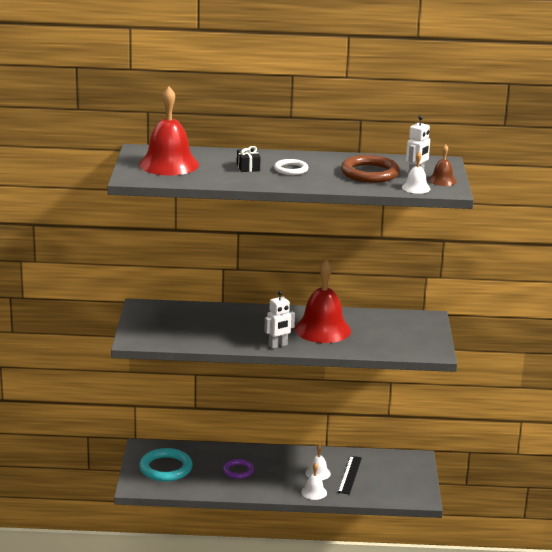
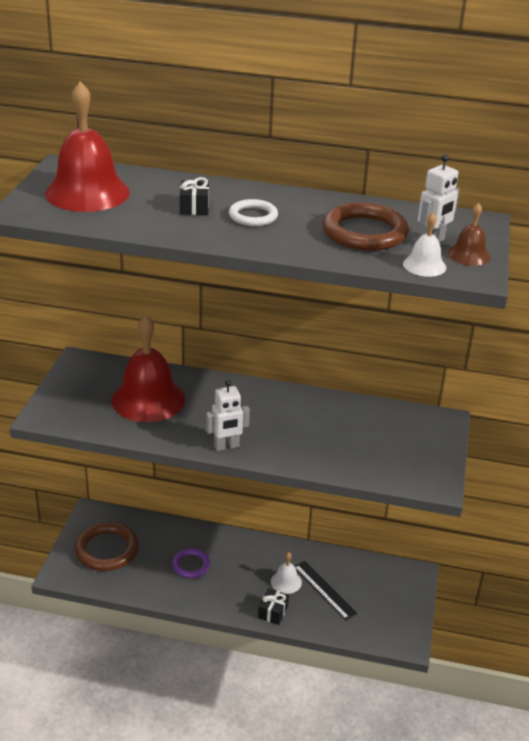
camera: 10 degrees right, 10 degrees up
turquoise ring [139,448,193,482] -> brown ring [75,522,139,571]
red bell [294,260,351,343] -> red bell moved to [112,315,185,422]
white bell [301,463,327,500] -> black gift [258,588,289,625]
black ruler [338,456,362,495] -> black ruler turned 60 degrees counterclockwise [294,561,358,620]

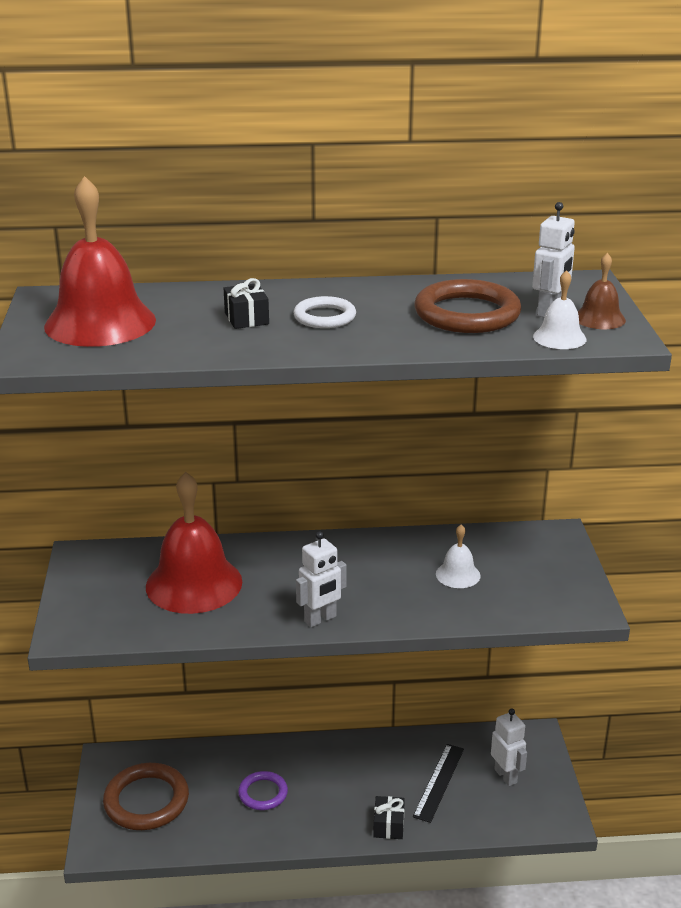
camera: 15 degrees left, 5 degrees down
white bell [271,552,302,594] -> white bell moved to [436,525,481,588]
black ruler [294,561,358,620] -> black ruler turned 75 degrees clockwise [413,744,464,823]
none -> white robot [491,708,527,786]

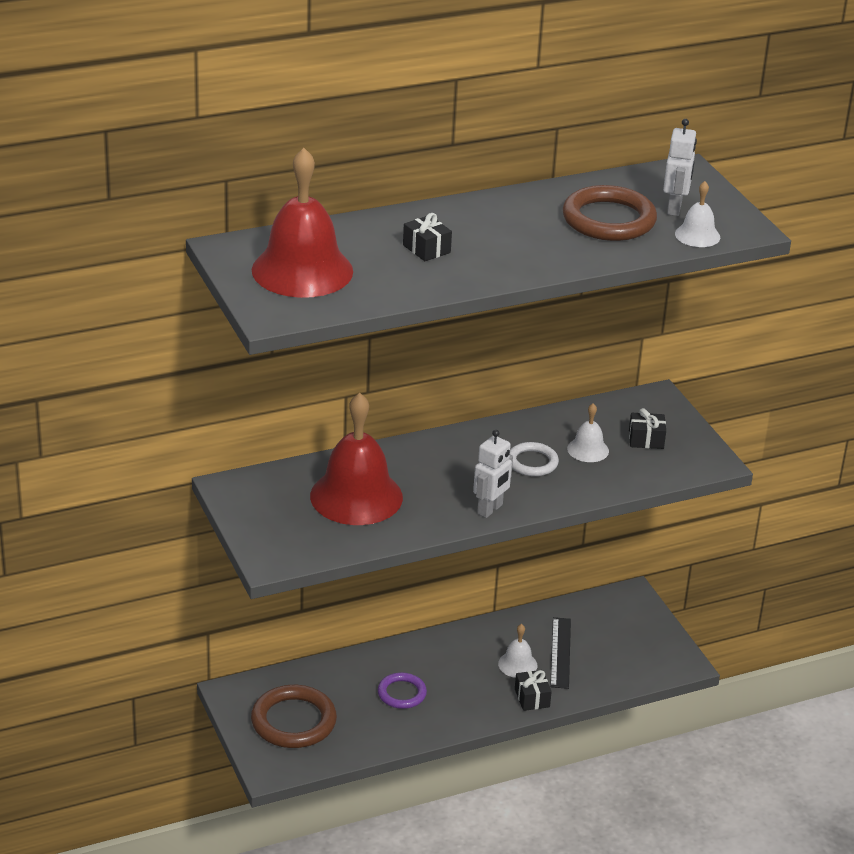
camera: 20 degrees left, 5 degrees up
white ring [294,296,356,328] -> white ring moved to [510,442,559,476]
white robot [491,708,527,786] -> none
brown bell [578,253,626,329] -> none
none -> white bell [498,624,537,678]
none -> black gift [629,408,666,449]

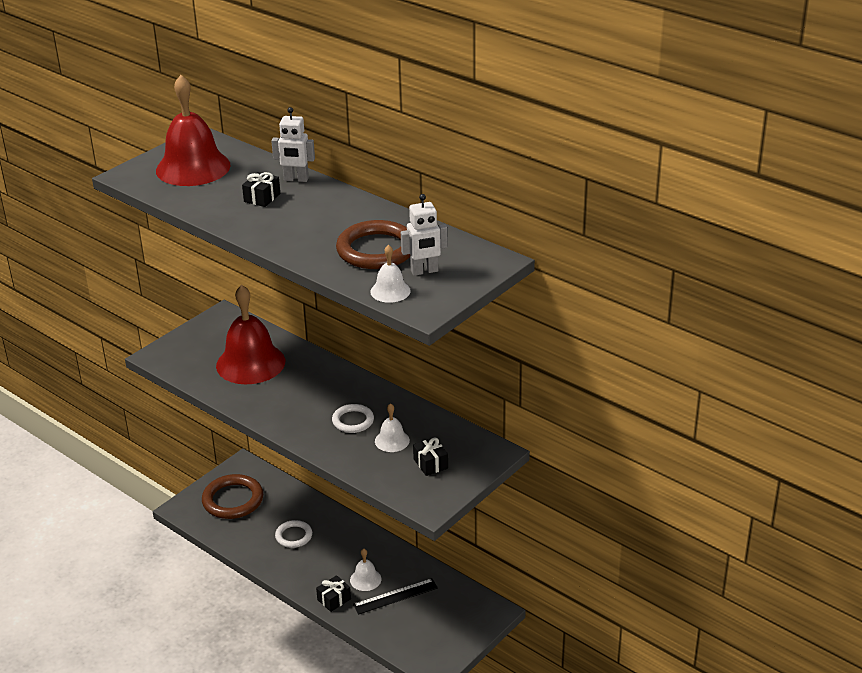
camera: 65 degrees right, 0 degrees up
purple ring [378,672,427,709] -> white ring [275,520,312,548]
white robot [473,430,513,518] -> white robot moved to [271,107,315,182]

